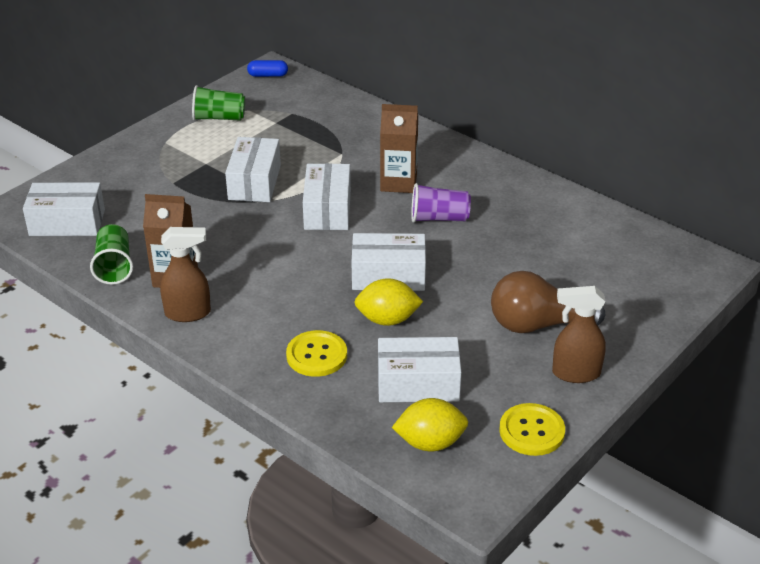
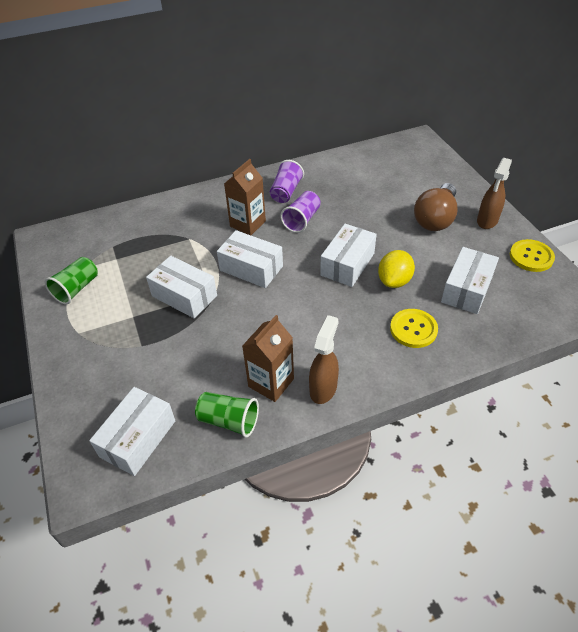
camera: 60 degrees left, 10 degrees up
blue capsule [247,60,288,77] -> none
yellow lemon [392,398,468,452] -> none
none -> purple cup [270,160,304,203]

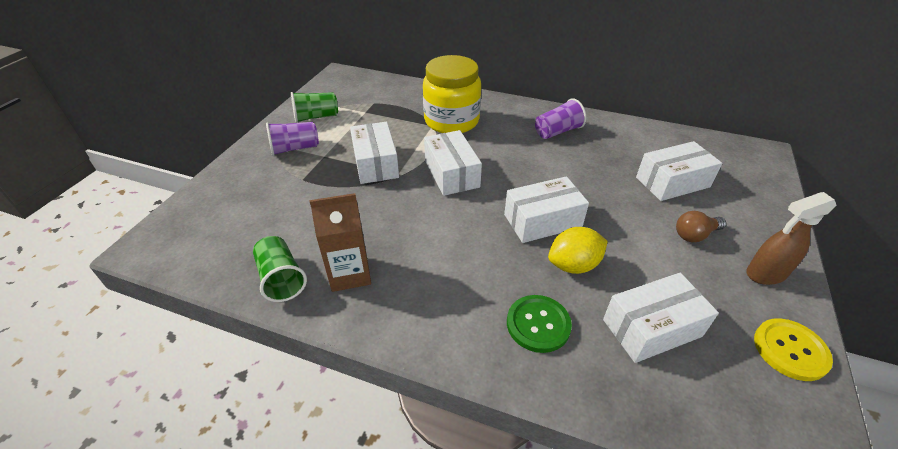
camera: 40 degrees right, 5 degrees down
white box [89,387,175,476] -> white box moved to [636,141,722,201]
brown carton [224,159,266,235] -> none
purple cup [280,191,321,233] -> purple cup moved to [266,122,319,156]
brown spray bottle [309,315,339,404] -> none
yellow button [390,309,438,348] -> green button [507,295,572,353]
brown light bulb [414,183,458,231] -> brown light bulb [676,211,726,242], size x0.56
none -> yellow jar [423,55,481,133]

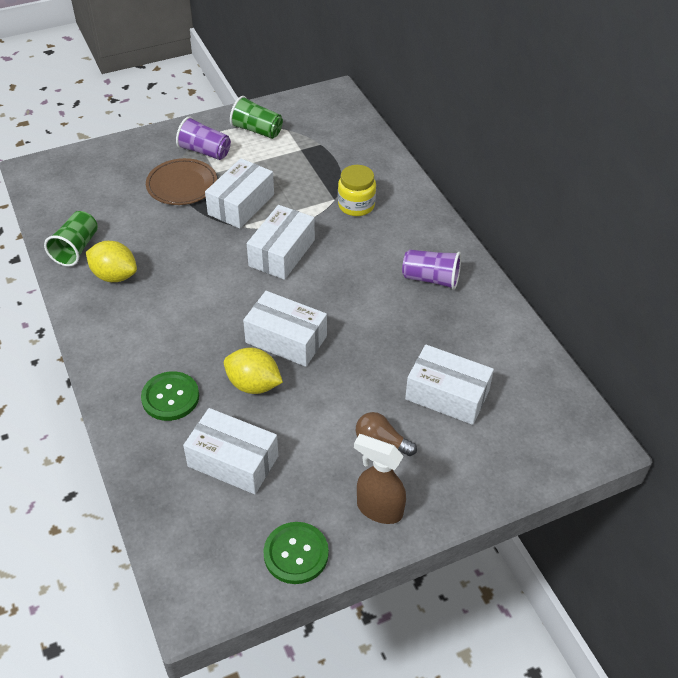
camera: 45 degrees right, 5 degrees up
brown carton [310,193,371,292] -> yellow lemon [86,241,137,282]
yellow jar [423,55,481,133] -> yellow jar [338,165,376,216], size x0.57
yellow button [754,318,833,381] -> green button [263,522,329,584]
none -> brown plate [146,158,217,205]

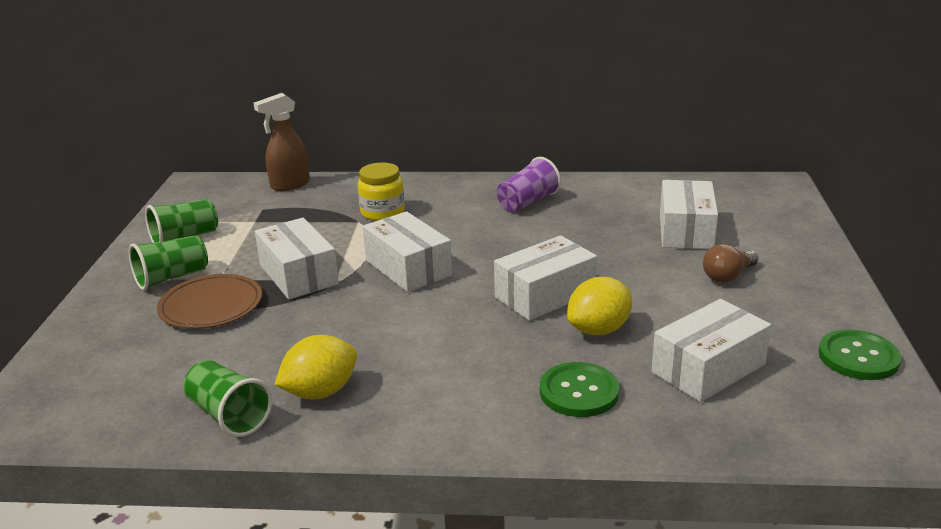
camera: 60 degrees left, 20 degrees down
purple cup [176,116,231,160] -> green cup [129,235,208,290]
brown spray bottle [354,434,406,524] -> brown spray bottle moved to [254,93,310,191]
white box [405,345,494,425] -> white box turned 45 degrees counterclockwise [660,180,718,249]

